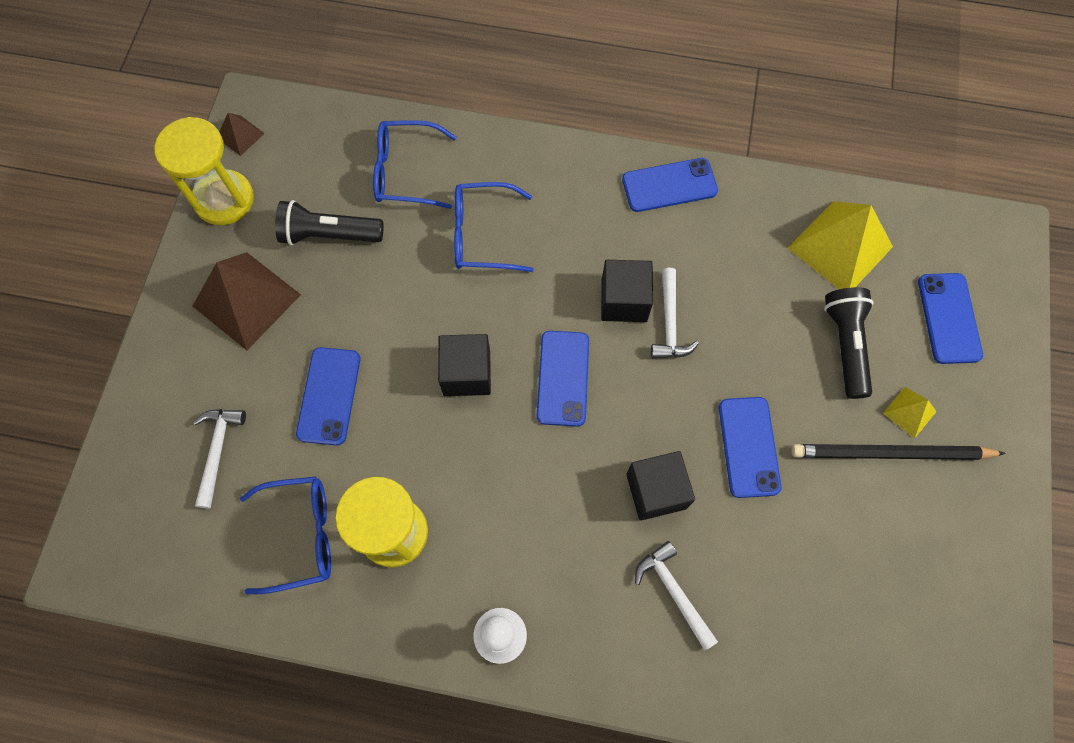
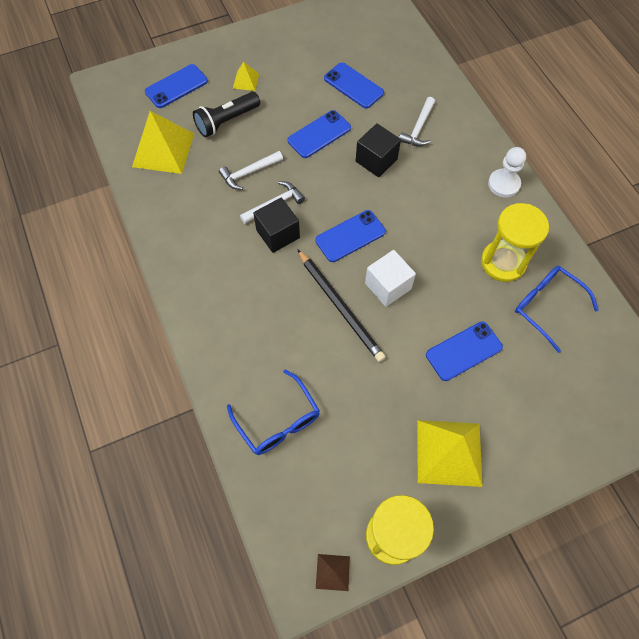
camera: 125 degrees left, 5 degrees down
brown pyramid [193,252,301,350] -> yellow pyramid [417,420,483,487]
white hammer [193,409,246,509] -> white hammer moved to [219,151,283,190]
black flashlight [275,200,384,245] -> none
black cube [438,334,491,396] -> white cube [365,250,416,307]
blue glasses [454,182,534,272] -> none
blue phone [622,158,718,212] -> blue phone moved to [324,63,384,108]
black pencil [791,444,1006,460] -> black pencil moved to [297,249,386,362]

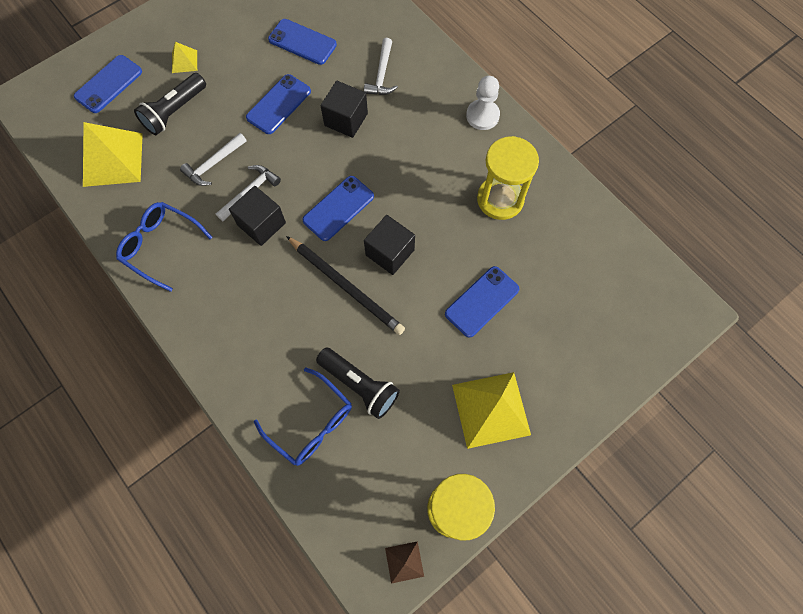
camera: 15 degrees left, 5 degrees up
white cube [365,250,416,307] -> black cube [364,215,415,275]
blue glasses [515,266,599,353] -> blue glasses moved to [116,202,212,292]
none -> black flashlight [316,347,400,419]

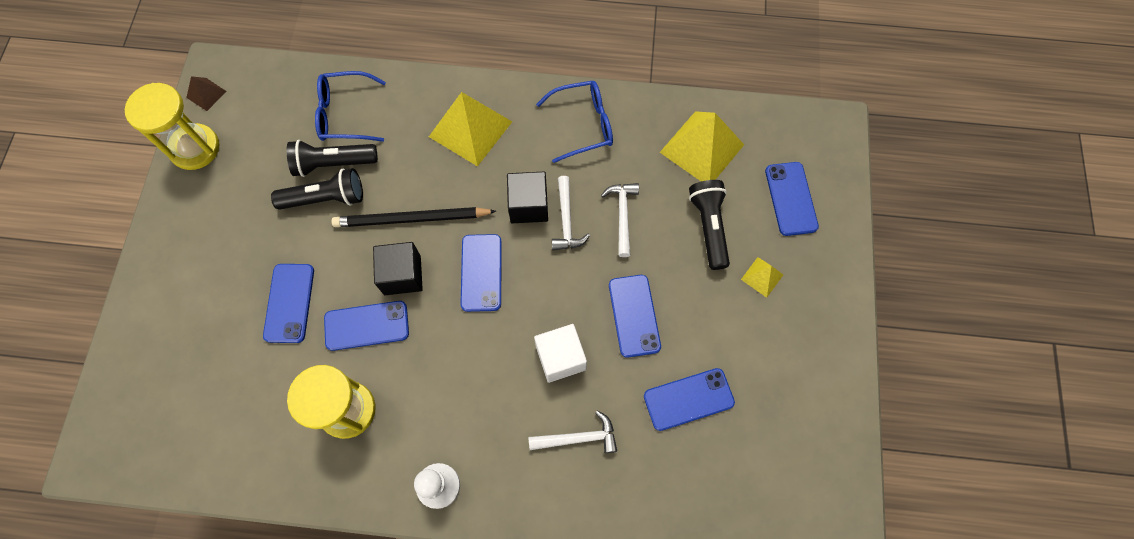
camera: 135 degrees right, 0 degrees up
black cube [321,81,368,138] -> white cube [534,324,587,383]
white hammer [364,38,398,95] -> white hammer turned 120 degrees clockwise [529,410,617,453]
yellow pyramid [452,372,531,449] -> yellow pyramid moved to [429,92,512,166]
none -> black flashlight [271,168,363,210]
none -> blue phone [324,301,409,351]

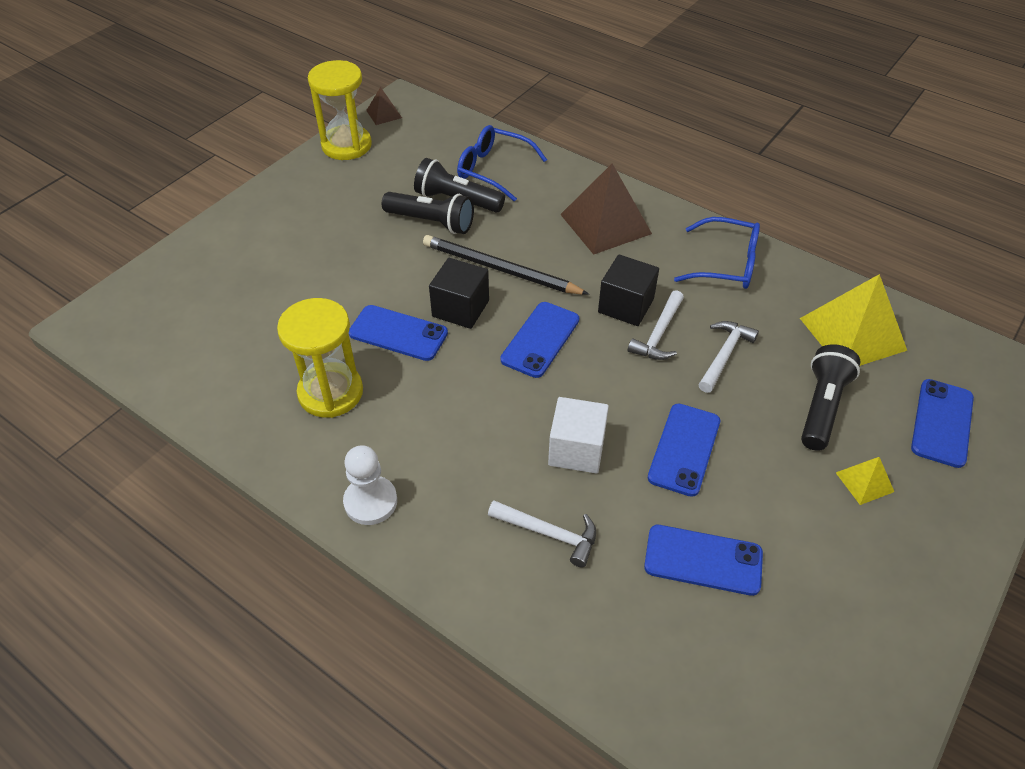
camera: 30 degrees right, 20 degrees down
blue phone [263,264,314,343] -> none
yellow pyramid [429,92,512,166] -> brown pyramid [560,164,652,255]

